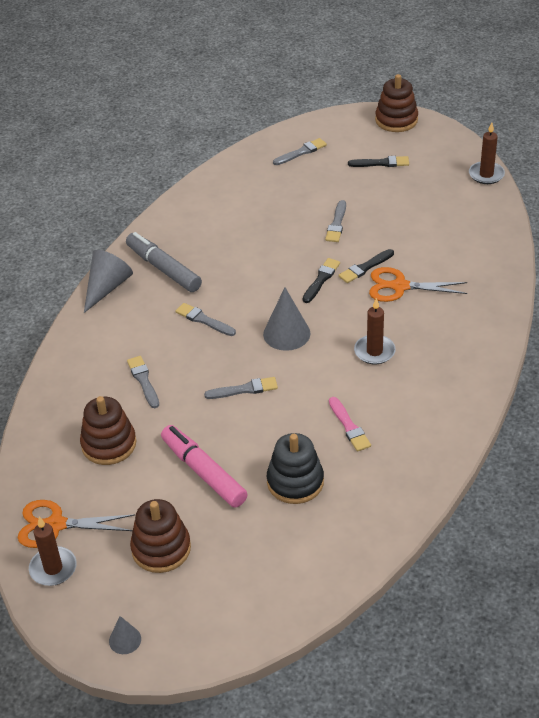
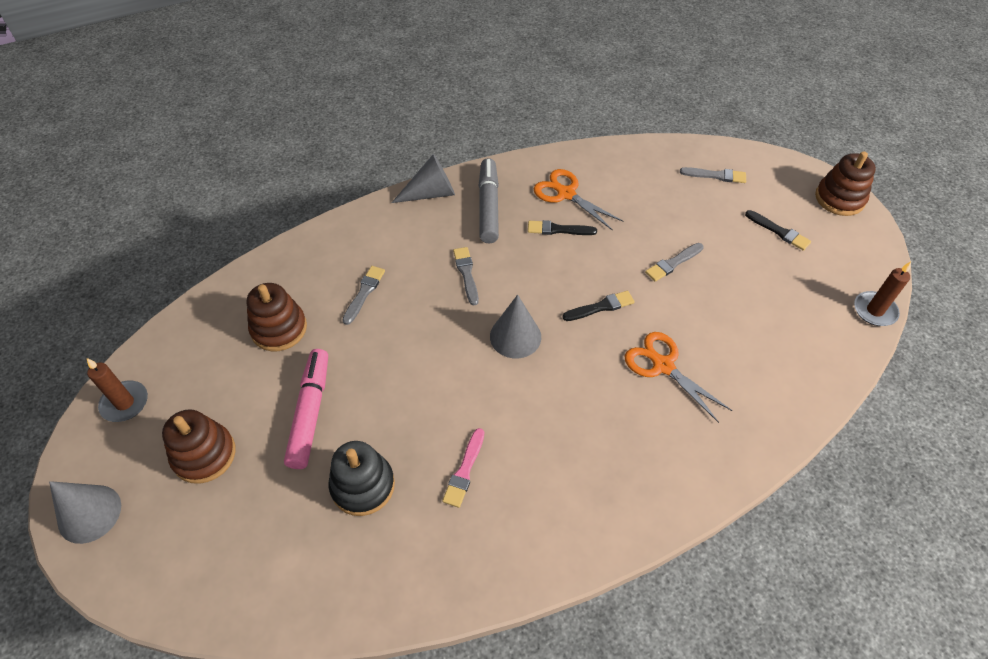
camera: 40 degrees right, 10 degrees up
orange scissors [18,500,135,548] -> orange scissors moved to [533,169,624,231]
grey cone [109,616,141,654] -> grey cone [49,481,121,544], size x1.80
grey brush [204,377,278,399] -> none
black brush [339,249,394,283] -> black brush moved to [528,220,597,235]
brown candle [354,298,396,364] -> none

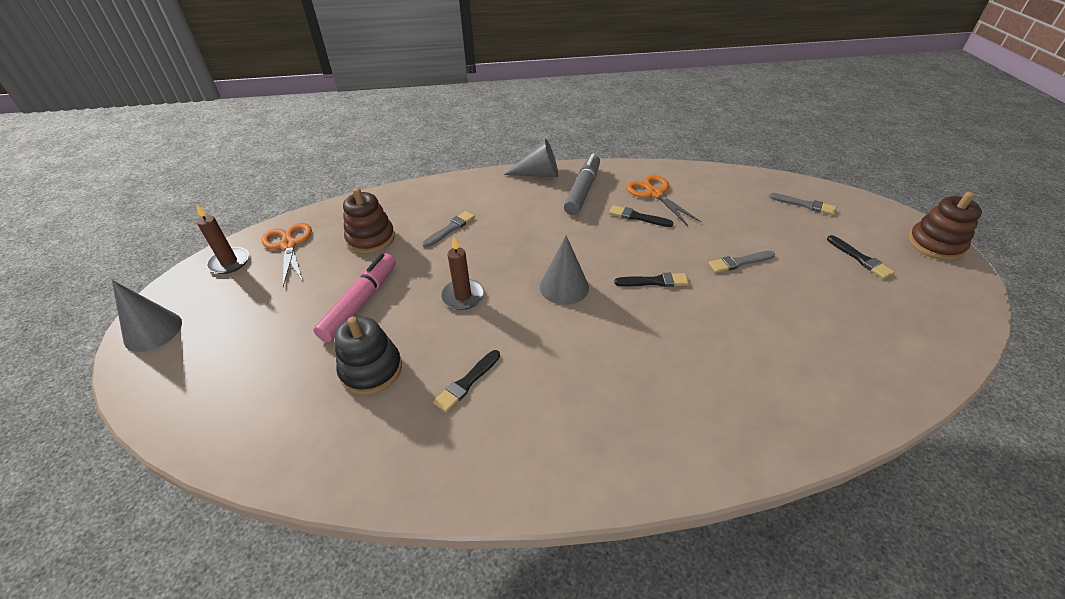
camera: 20 degrees right, 10 degrees down
brown stacking toy [162,409,236,484] -> none
pink brush [442,428,484,508] -> black brush [433,350,500,412]
grey brush [453,247,479,306] -> none
orange scissors [625,332,732,423] -> orange scissors moved to [262,223,312,287]
brown candle [854,262,911,326] -> brown candle moved to [441,237,484,310]

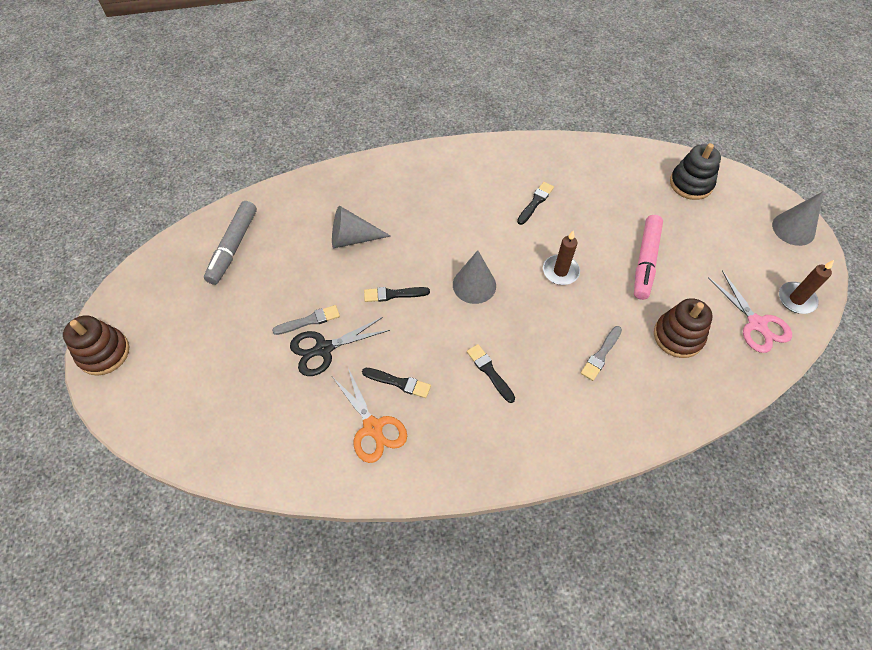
camera: 175 degrees right, 15 degrees up
orange scissors [262,223,312,287] -> pink scissors [708,270,792,353]
black stacking toy [335,317,402,395] -> black stacking toy moved to [670,143,721,200]
grey cone [504,139,558,177] -> grey cone moved to [332,206,391,248]
grey marker [564,154,600,215] -> grey marker moved to [204,201,257,285]
grey brush [769,193,836,215] -> none
black brush [827,235,895,279] -> black brush moved to [467,344,515,403]
none -> black scissors [290,317,390,376]

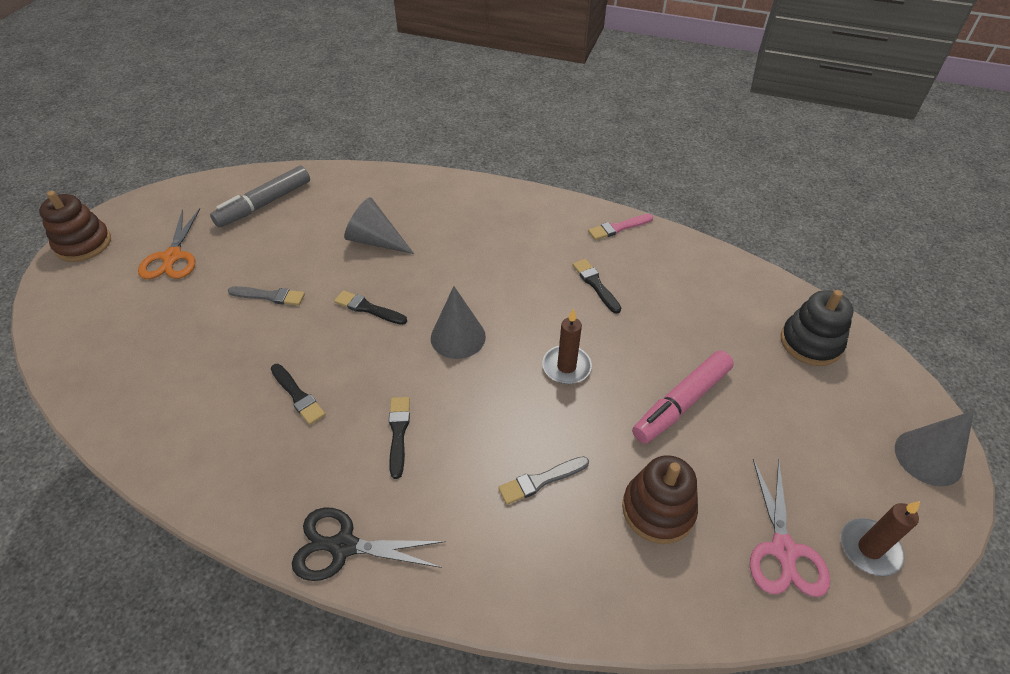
camera: 30 degrees right, 10 degrees down
black scissors [290,317,390,376] -> black scissors moved to [292,508,446,581]
orange scissors [333,368,407,463] -> orange scissors moved to [138,208,200,279]
black brush [517,182,554,225] -> black brush turned 90 degrees counterclockwise [573,259,621,314]
none -> pink brush [588,214,654,240]

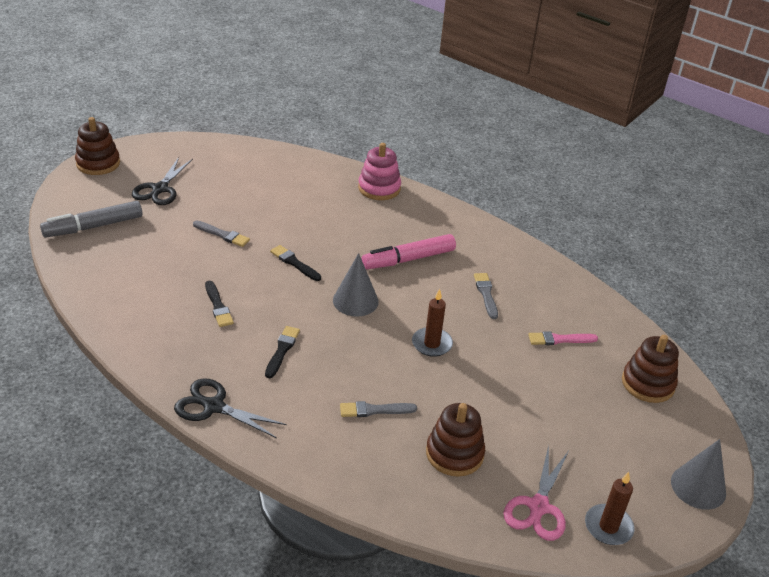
camera: 15 degrees right, 10 degrees down
orange scissors [138,208,200,279] -> black scissors [131,157,193,205]
grey marker [210,166,310,227] -> grey marker moved to [40,201,142,237]
grey cone [344,197,414,254] -> none
black brush [573,259,621,314] -> grey brush [474,273,498,319]
pink brush [588,214,654,240] -> pink brush moved to [528,331,598,345]
pink marker [632,350,734,444] -> pink marker moved to [361,234,456,269]
black stacking toy [781,290,854,366] -> brown stacking toy [622,335,679,403]
none -> pink stacking toy [358,143,401,200]

